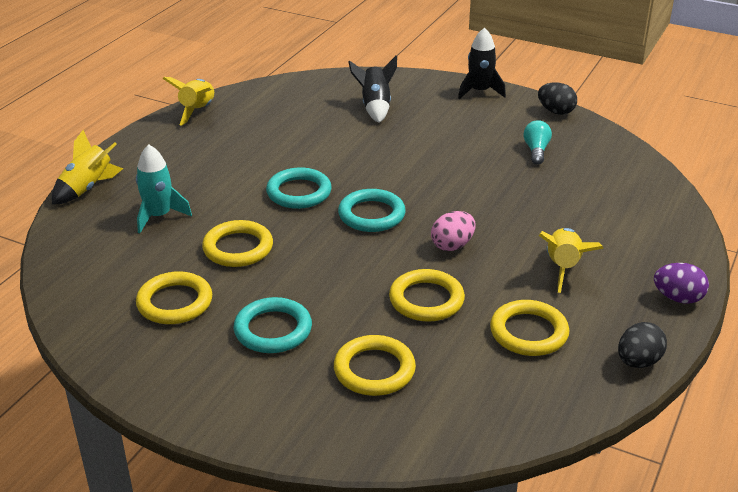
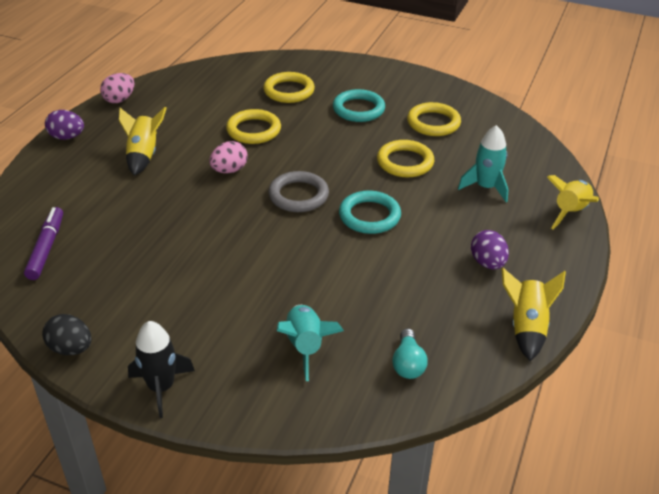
camera: 175 degrees right, 5 degrees up
turquoise ring [338,189,406,232] -> grey ring [268,171,329,212]
black rocket [349,56,397,123] -> turquoise rocket [277,305,344,381]
yellow ring [490,300,569,356] -> none
turquoise light bulb [524,120,552,165] -> turquoise light bulb moved to [392,328,428,379]
black egg [618,322,667,368] -> pink egg [100,73,134,103]
none -> purple marker [24,207,63,280]
none -> purple egg [471,230,509,269]

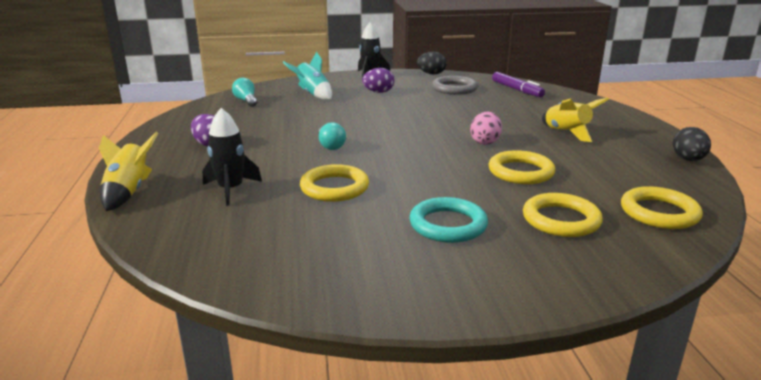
camera: 150 degrees right, 15 degrees down
purple egg [45,110,84,140] -> purple egg moved to [362,68,395,93]
pink egg [100,73,134,103] -> black egg [673,127,711,161]
grey ring [268,171,329,212] -> grey ring moved to [432,76,478,95]
turquoise ring [339,191,401,234] -> turquoise light bulb [318,123,346,150]
yellow ring [407,102,461,136] -> yellow ring moved to [621,186,703,229]
turquoise rocket [458,125,508,202] -> black rocket [203,108,262,206]
yellow rocket [502,268,566,361] -> none

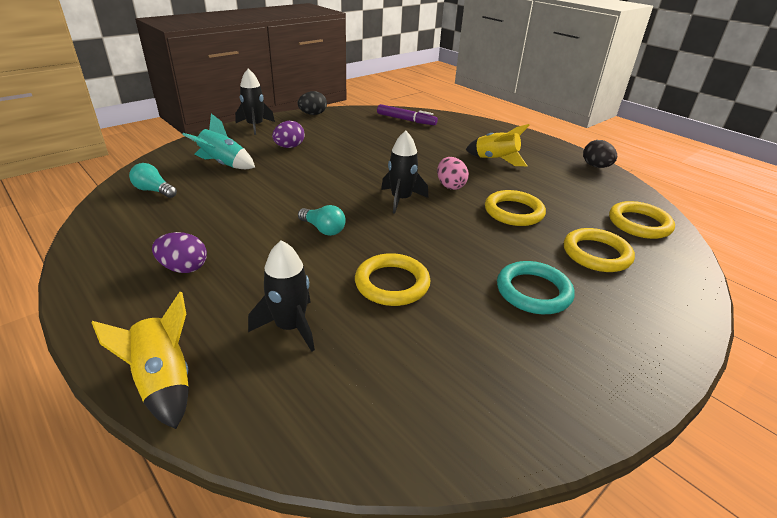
camera: 35 degrees left, 10 degrees up
grey ring [432,76,478,95] -> none
none -> black rocket [381,131,428,214]

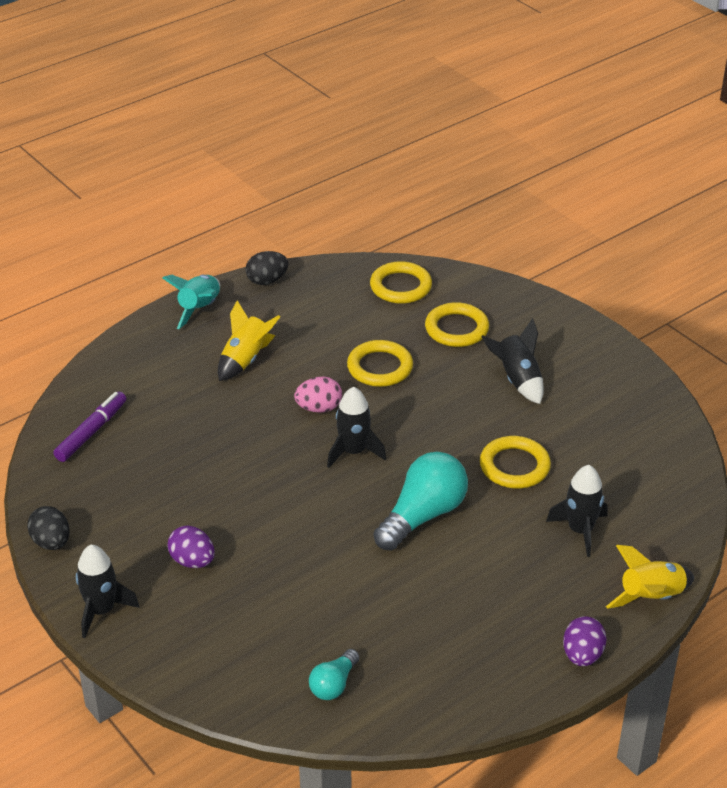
camera: 85 degrees left, 5 degrees up
purple egg [152,232,207,273] -> purple egg moved to [563,616,607,666]
turquoise rocket [182,114,255,169] -> turquoise rocket moved to [163,275,220,329]
turquoise light bulb [298,205,346,236] -> turquoise light bulb [374,452,468,551], size x1.87
turquoise ring [497,261,574,314] -> black rocket [481,318,544,404]

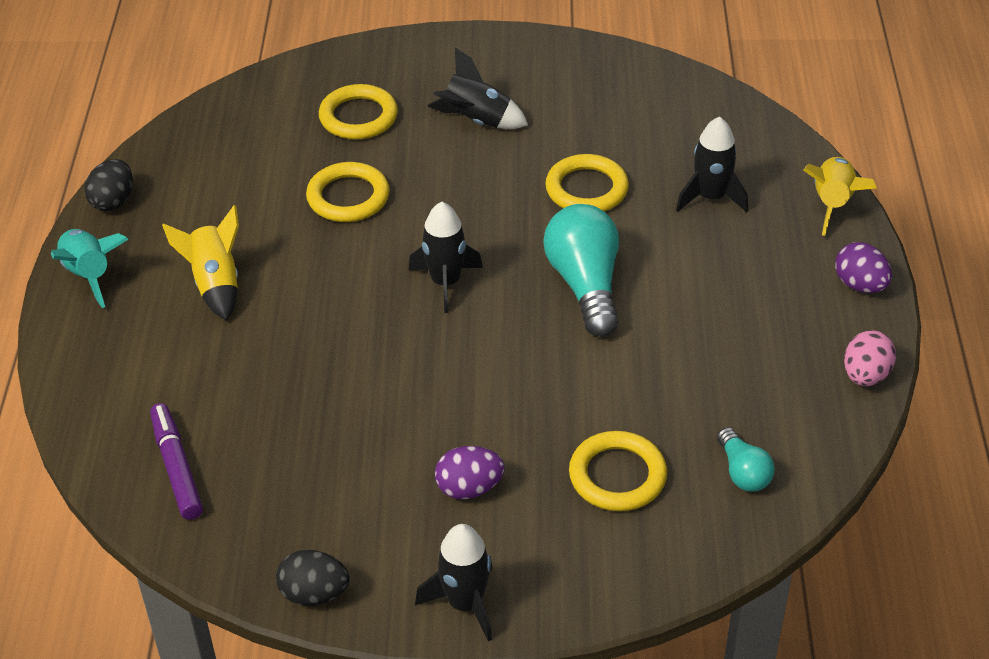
camera: 50 degrees left, 5 degrees up
pink egg [294,377,342,413] -> pink egg moved to [844,330,896,386]
yellow ring [370,261,432,304] -> yellow ring moved to [569,431,667,511]

